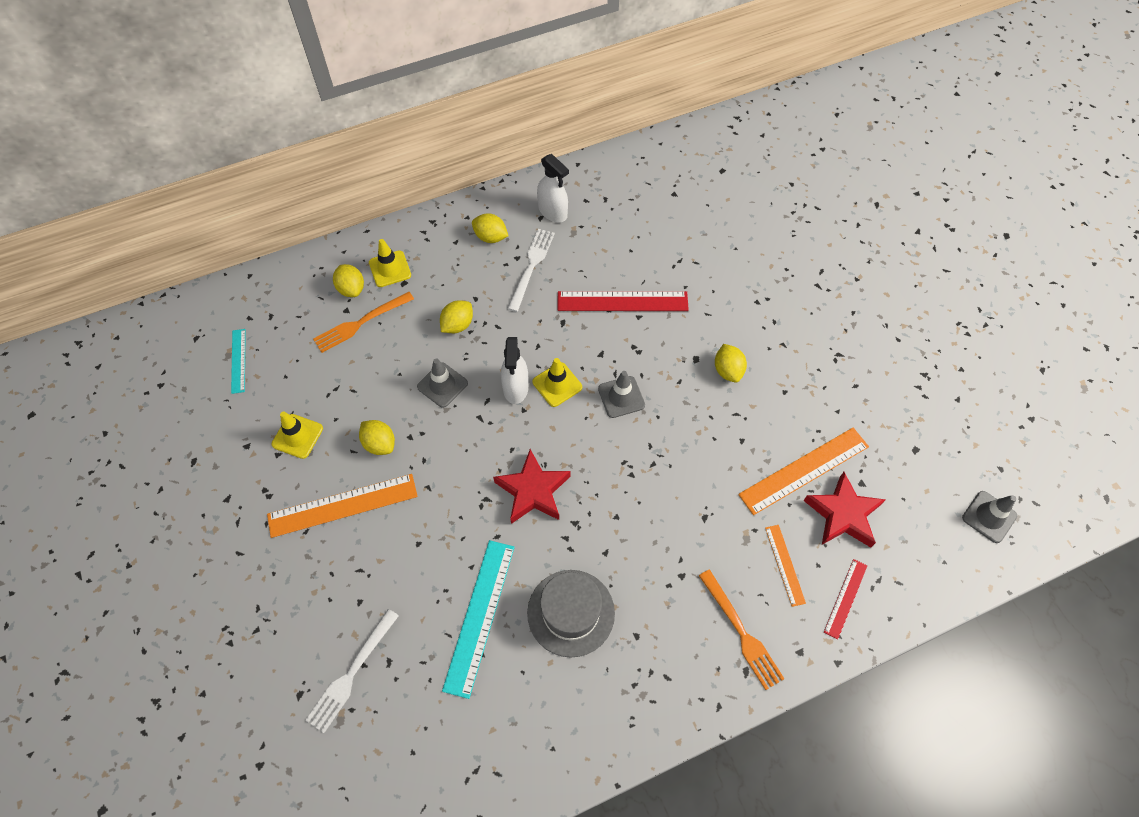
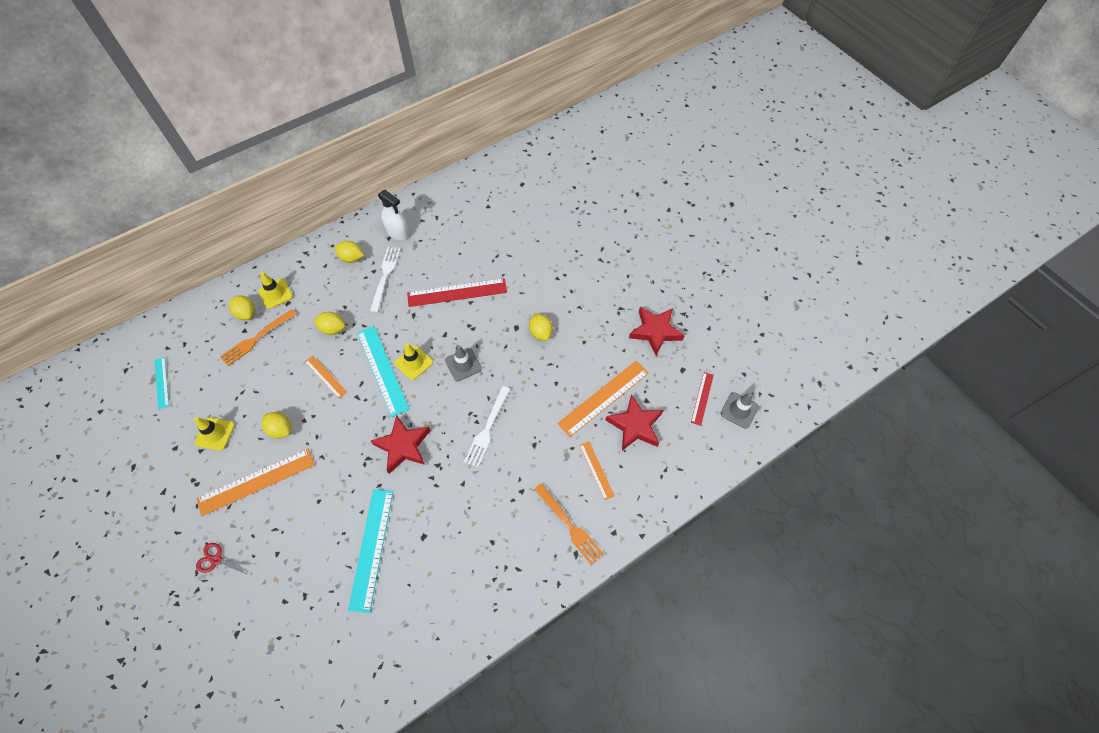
camera: 10 degrees left, 0 degrees up
white fork [305,609,399,733] -> white fork moved to [464,386,510,468]
grey traffic cone [417,358,468,408] -> orange ruler [305,356,347,398]
yellow lemon [440,301,473,333] -> yellow lemon turned 75 degrees clockwise [314,312,345,335]
white spray bottle [501,337,529,404] -> turquoise ruler [357,326,409,417]
grey hat [527,570,615,657] -> none
red ruler [824,559,867,640] -> red ruler moved to [691,372,714,426]
none -> red scissors [196,543,252,575]
none -> red star [629,307,685,356]

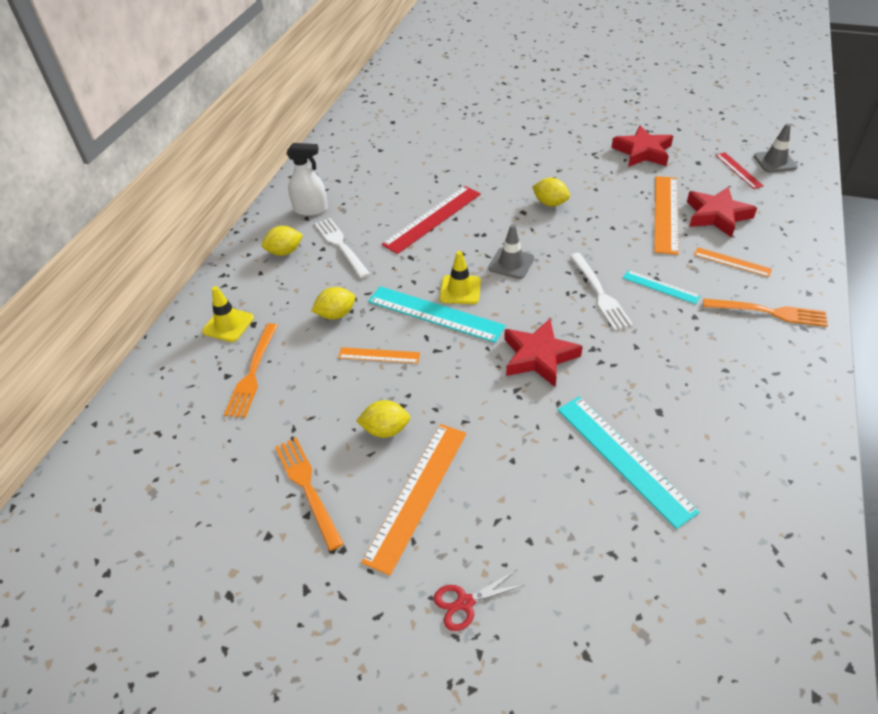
camera: 35 degrees left, 15 degrees down
turquoise ruler [154,357,169,409] -> turquoise ruler moved to [623,270,700,304]
yellow traffic cone [194,417,235,451] -> orange fork [275,438,344,551]
yellow lemon [229,295,255,320] -> none

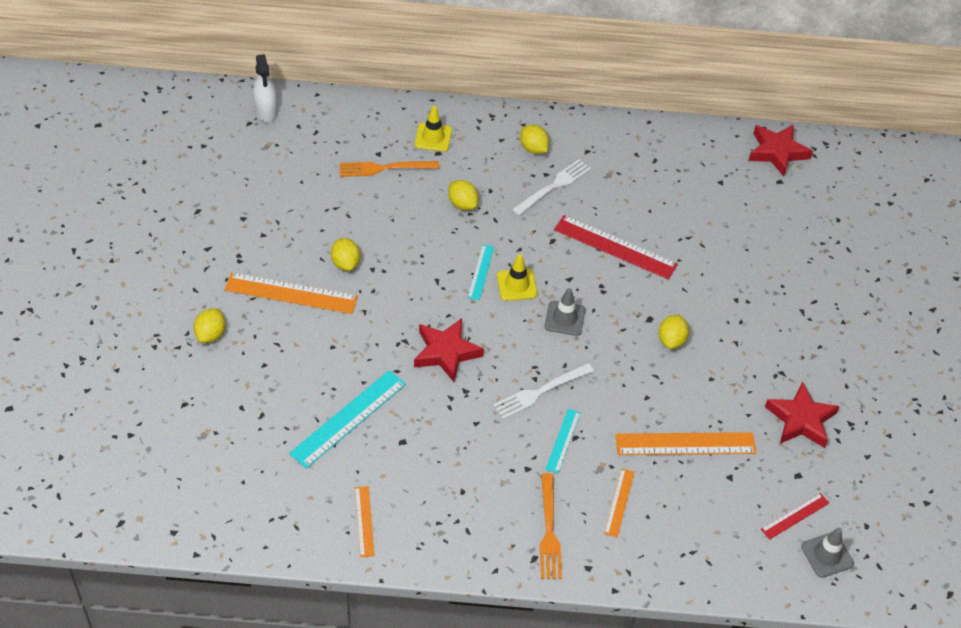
camera: 70 degrees right, 5 degrees up
orange fork [275,438,344,551] -> none
white spray bottle [287,143,328,216] -> white spray bottle moved to [253,54,278,122]
orange ruler [338,347,420,363] -> orange ruler moved to [355,486,375,557]
turquoise ruler [368,286,506,343] -> turquoise ruler [467,244,494,300], size x0.55
red scissors [434,570,524,631] -> yellow lemon [194,308,226,343]
red star [687,187,757,238] -> red star moved to [748,124,813,177]

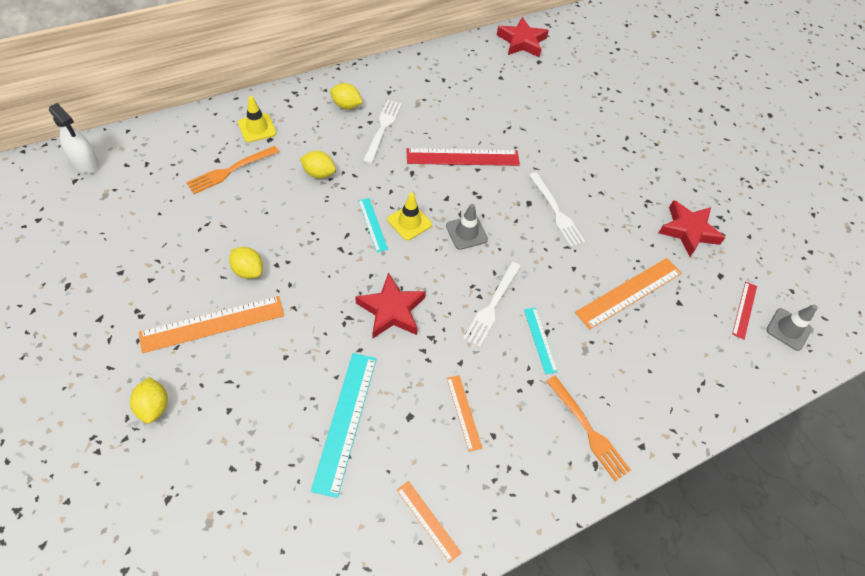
camera: 35 degrees left, 5 degrees up
orange ruler [604,468,634,537] -> orange ruler moved to [447,375,482,452]
yellow lemon [659,314,689,349] -> white fork [529,172,585,247]

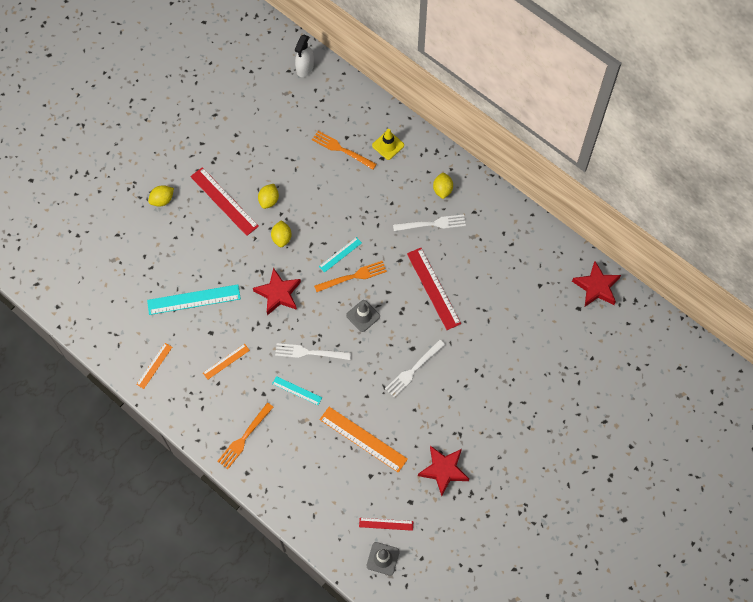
camera: 75 degrees right, 10 degrees up
orange ruler [139,296,284,353] -> red ruler [190,167,259,236]
yellow lemon [300,151,336,178] -> yellow lemon moved to [271,220,292,247]
yellow traffic cone [387,193,432,240] -> orange fork [314,261,387,292]
turquoise ruler [524,308,558,374] -> turquoise ruler turned 60 degrees clockwise [272,376,322,405]

